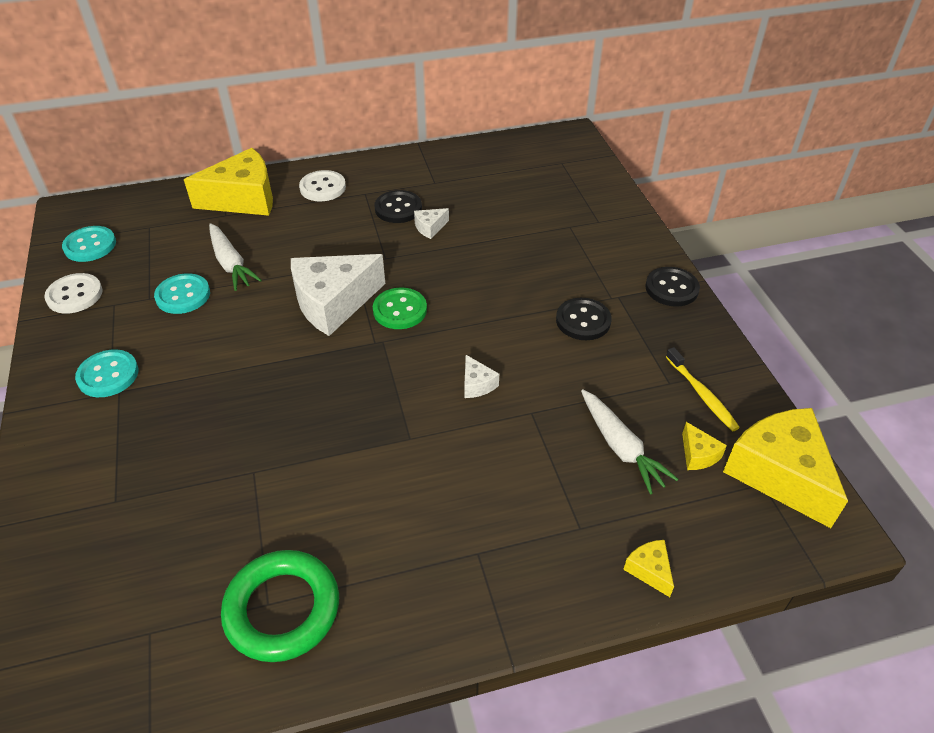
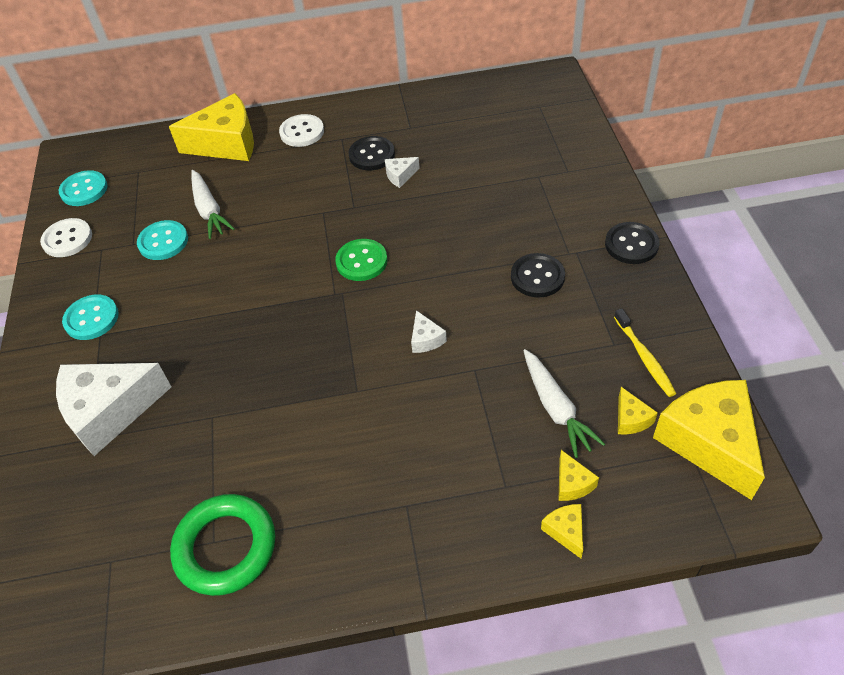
camera: 10 degrees right, 5 degrees up
white cheese [291,254,385,336] -> white cheese moved to [56,363,171,456]
none -> yellow cheese [558,450,599,501]

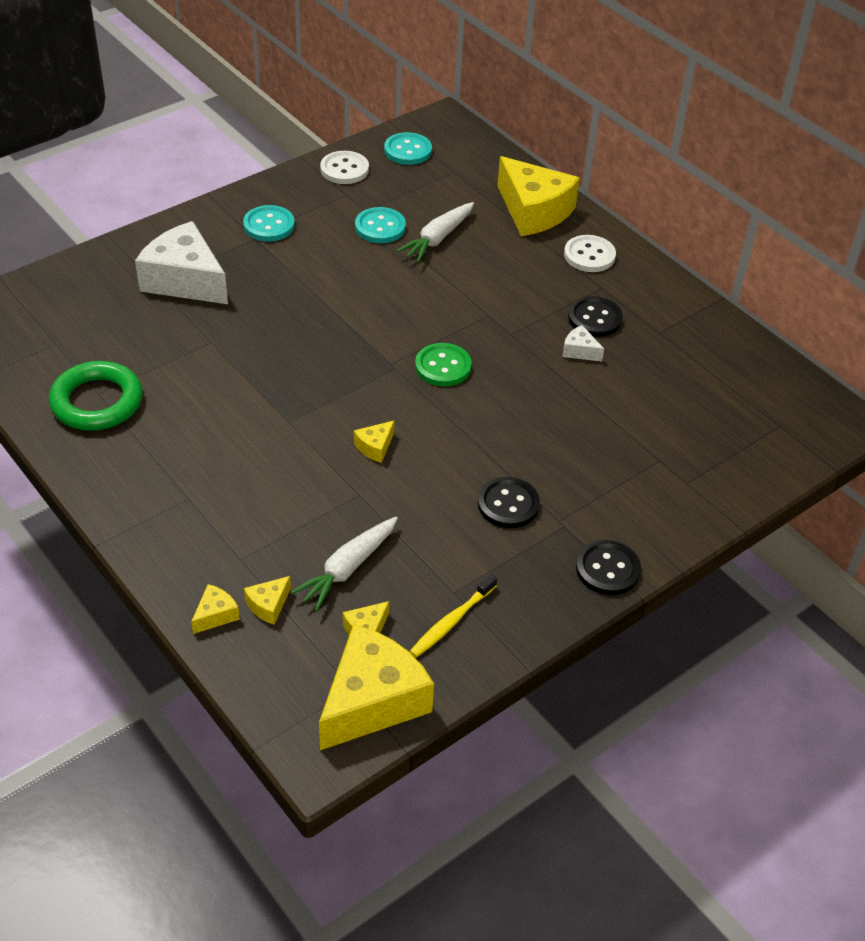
camera: 55 degrees right, 5 degrees down
white cheese [411,310,447,353] -> yellow cheese [354,421,394,463]

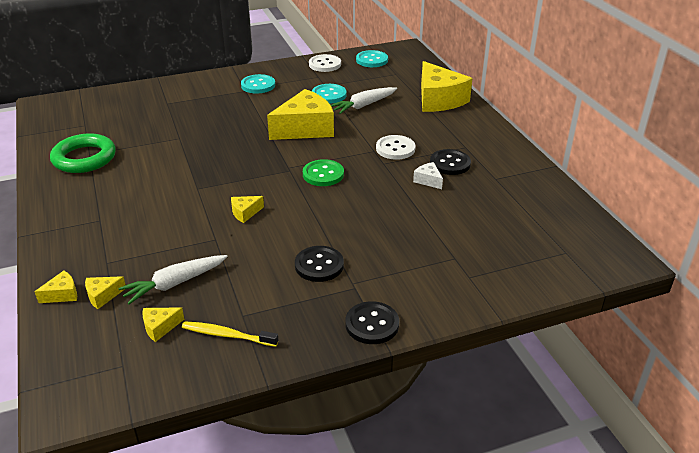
camera: 20 degrees right, 10 degrees down
white cheese [135,221,228,304] -> none
yellow cheese [319,624,434,750] -> yellow cheese moved to [267,89,334,140]
yellow toothbrush [409,574,497,658] -> yellow toothbrush turned 45 degrees clockwise [182,321,278,347]
white button [564,235,616,272] -> white button moved to [376,135,416,160]

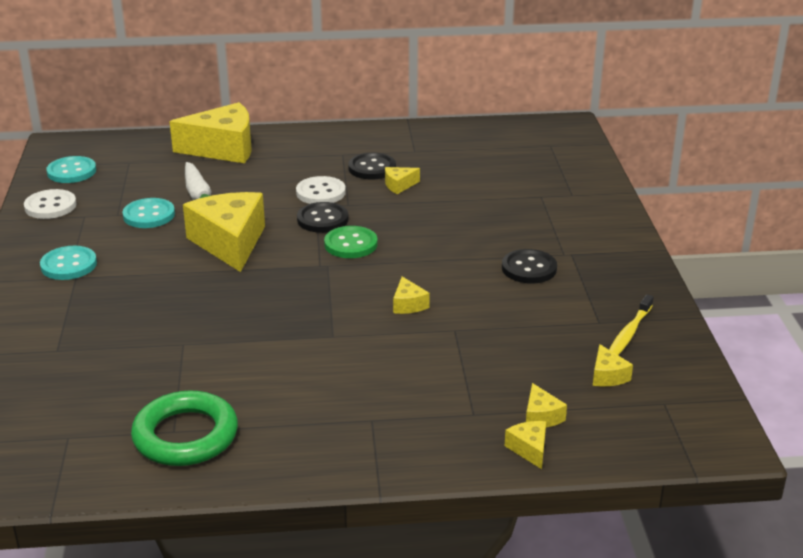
camera: 75 degrees left, 5 degrees down
white carrot [118,255,228,305] -> none
black button [345,301,399,344] -> black button moved to [297,202,349,233]
white cheese [413,162,443,189] -> yellow cheese [385,167,420,194]

